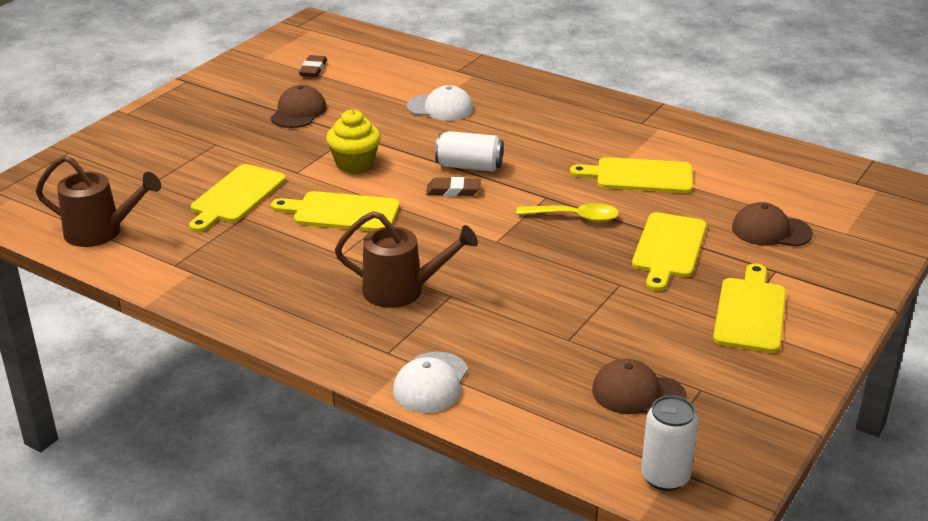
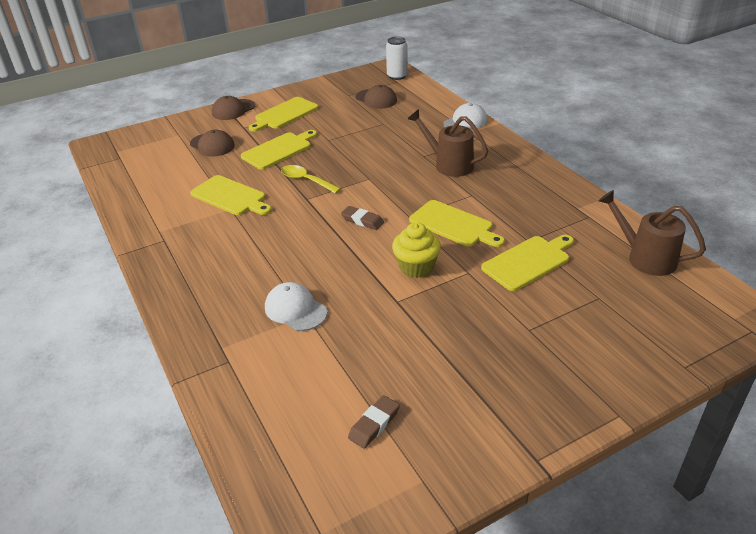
camera: 150 degrees left, 5 degrees up
brown cap [270,85,327,128] -> brown cap moved to [212,96,255,120]
white can [435,131,504,171] -> none

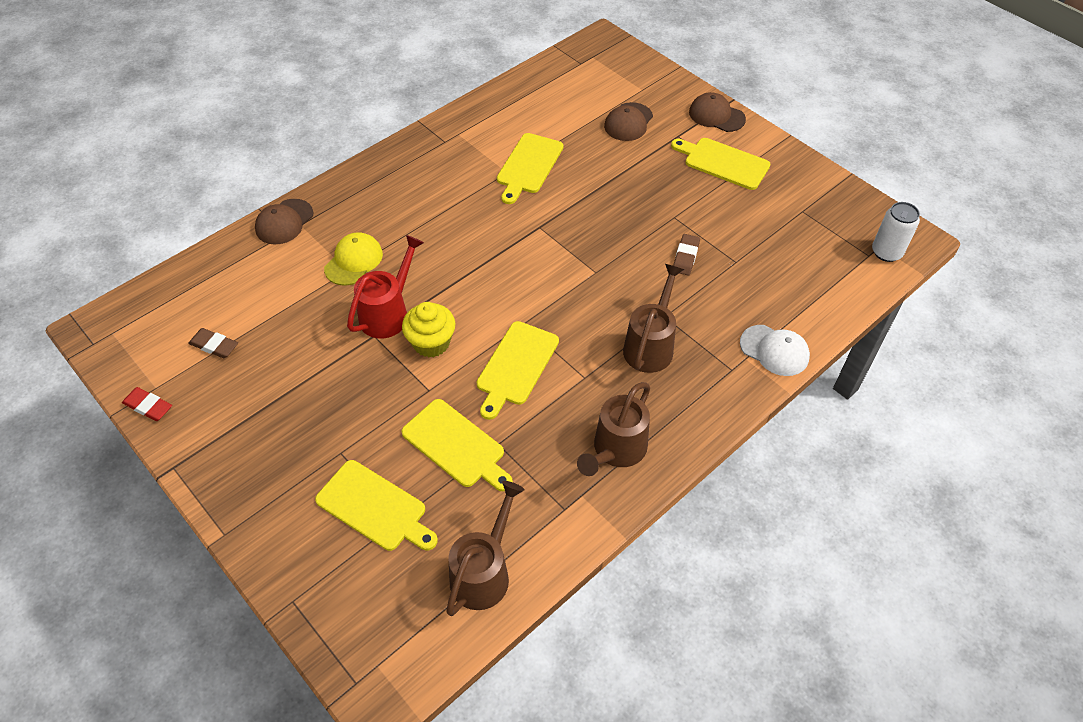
camera: 75 degrees right, 15 degrees up
yellow cutting board [241,130,317,170] -> yellow cutting board moved to [315,460,438,551]
white cap [265,282,327,331] -> yellow cap [324,232,383,286]
yellow spoon [281,165,341,194] -> none
brown eraser [341,206,384,230] -> brown eraser moved to [673,234,700,275]
brown cap [356,85,397,109] -> brown cap moved to [255,199,313,245]
none -> red eraser [122,387,172,421]
none -> red watering can [347,235,424,338]
none -> brown watering can [577,382,650,476]

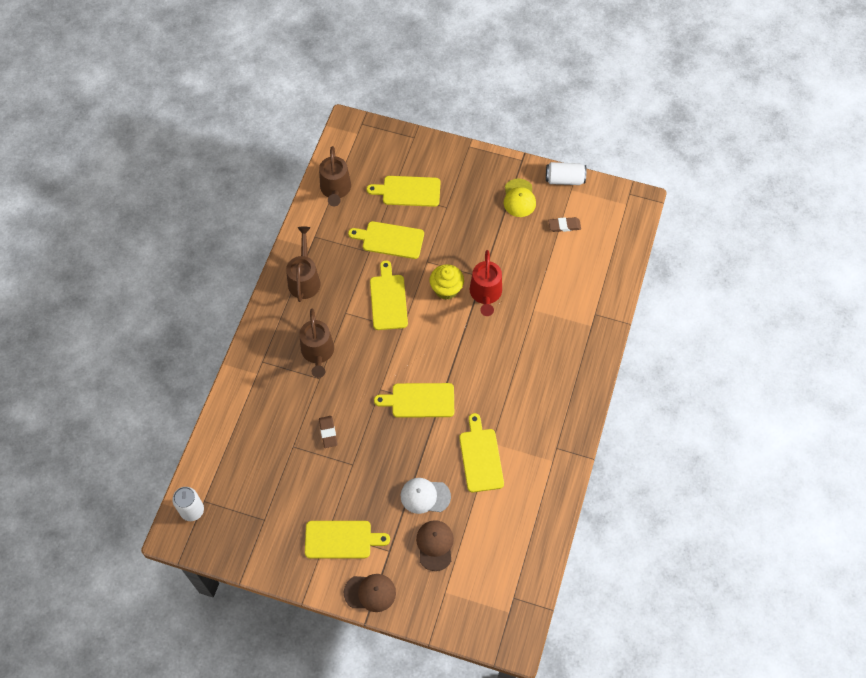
camera: 150 degrees right, 10 degrees up
red eraser [122,387,172,421] -> white can [546,162,587,185]
brown cap [255,199,313,245] -> none
yellow cap [324,232,383,286] -> yellow cap moved to [504,178,536,217]
white cap [740,325,810,376] -> white cap moved to [401,478,451,514]
none -> yellow cutting board [374,383,454,418]

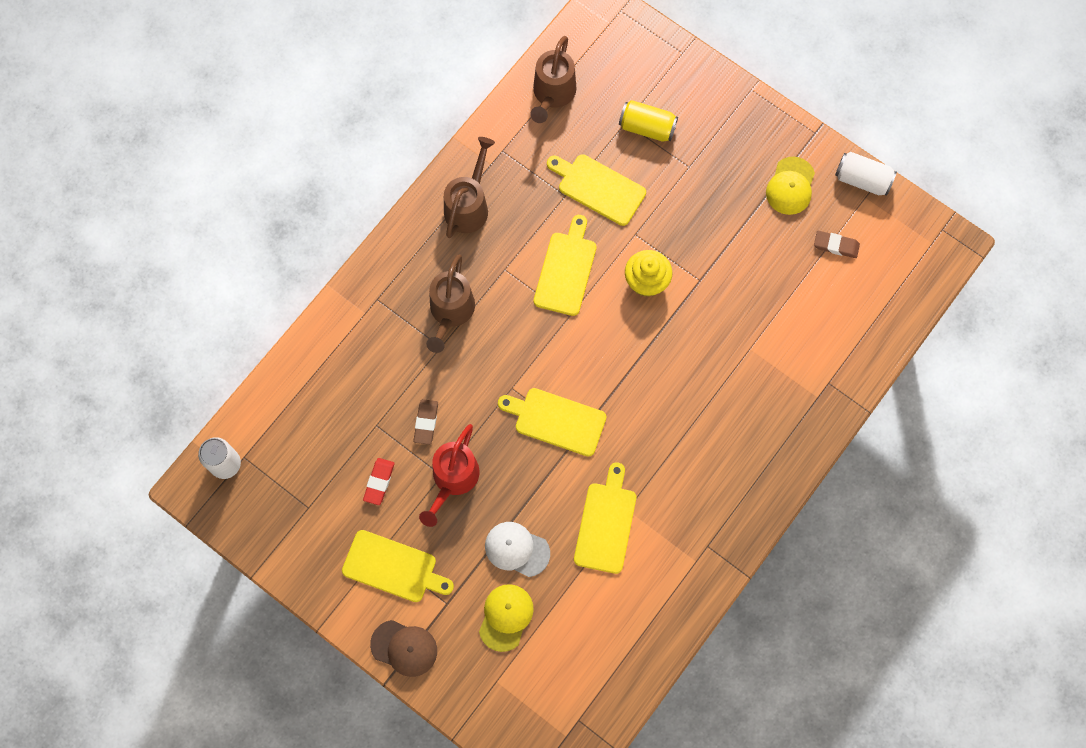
camera: 20 degrees right, 10 degrees up
yellow cutting board [367,176,440,207] -> yellow can [619,100,678,142]
brown cap [416,520,454,571] -> yellow cap [479,584,534,652]
red watering can [470,250,502,316] -> red watering can moved to [419,424,480,527]
none -> red eraser [363,458,395,505]

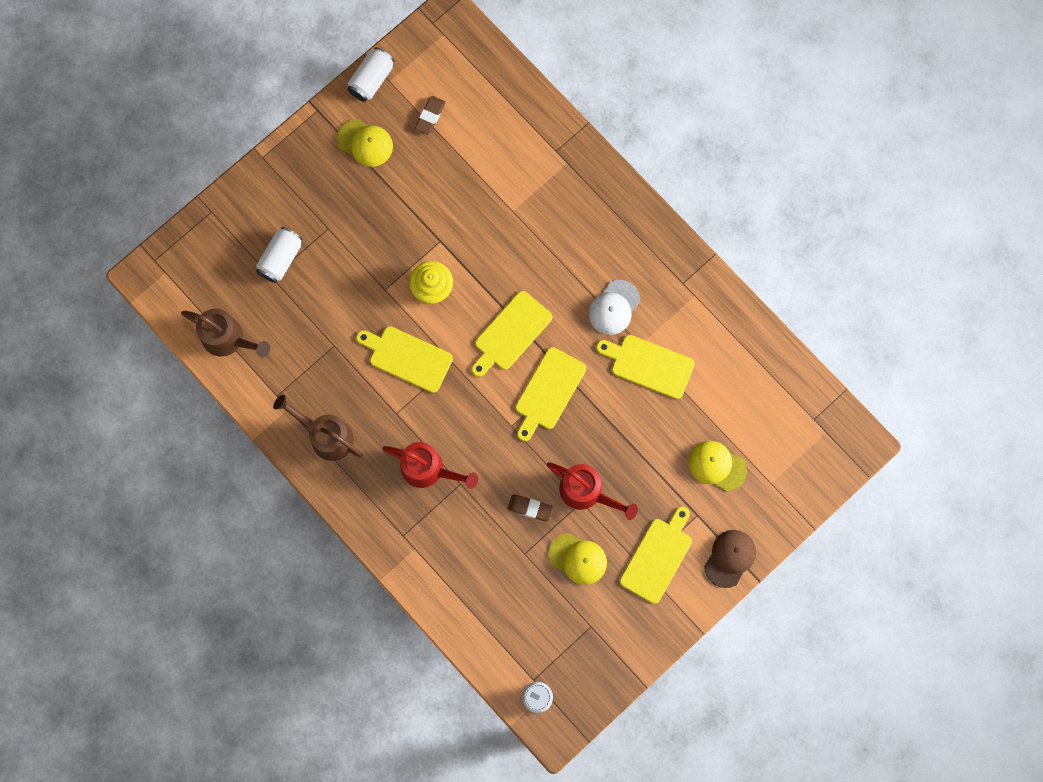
camera: 80 degrees left, 5 degrees up
red eraser [363,458,395,505] -> yellow cap [548,533,607,585]
brown watering can [426,254,475,353] -> red watering can [382,442,478,489]
white cap [485,522,550,577] -> white cap moved to [589,280,640,335]
yellow cutting board [547,154,646,226] -> yellow cutting board moved to [471,291,552,377]
yellow can [619,100,678,142] -> white can [256,227,302,283]

